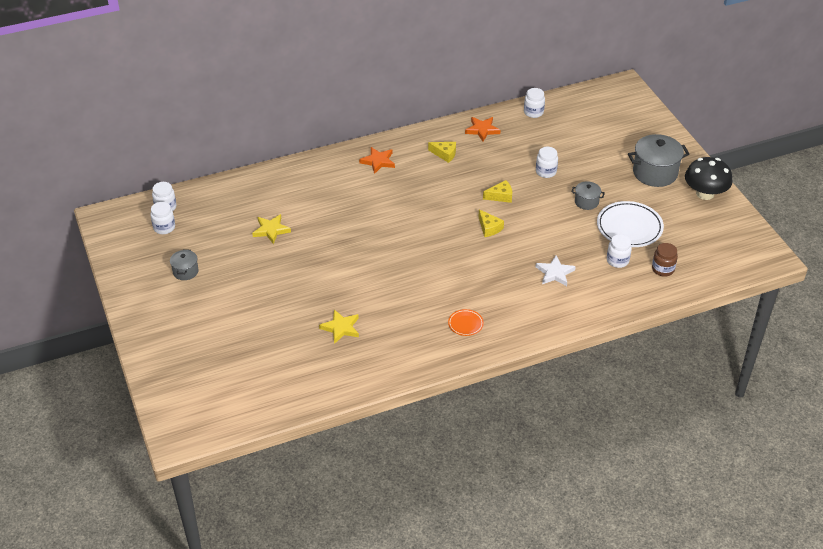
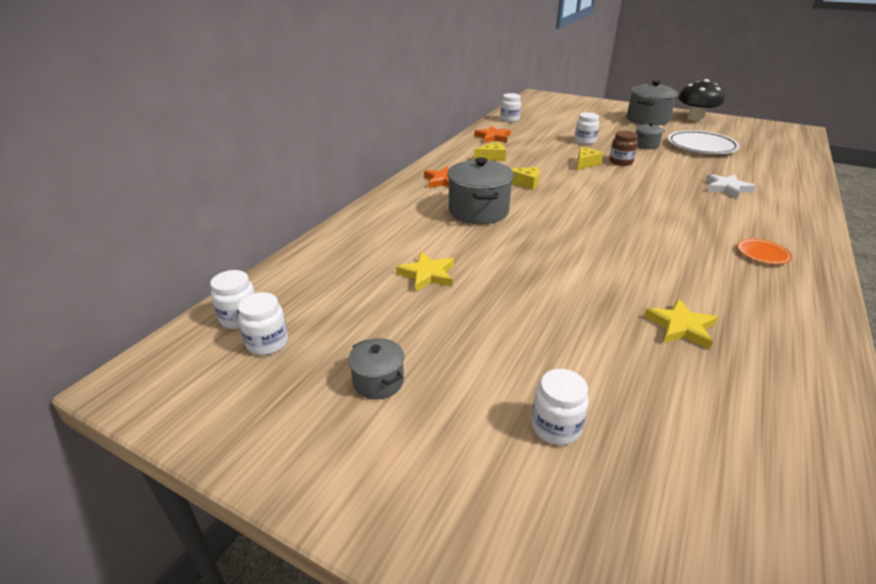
camera: 40 degrees left, 10 degrees down
yellow cheese [479,209,504,237] -> yellow cheese moved to [511,167,539,190]
white jar [607,234,632,268] -> white jar moved to [531,369,589,445]
brown jar [652,243,678,277] -> brown jar moved to [609,131,638,166]
none -> grey pot [447,157,514,224]

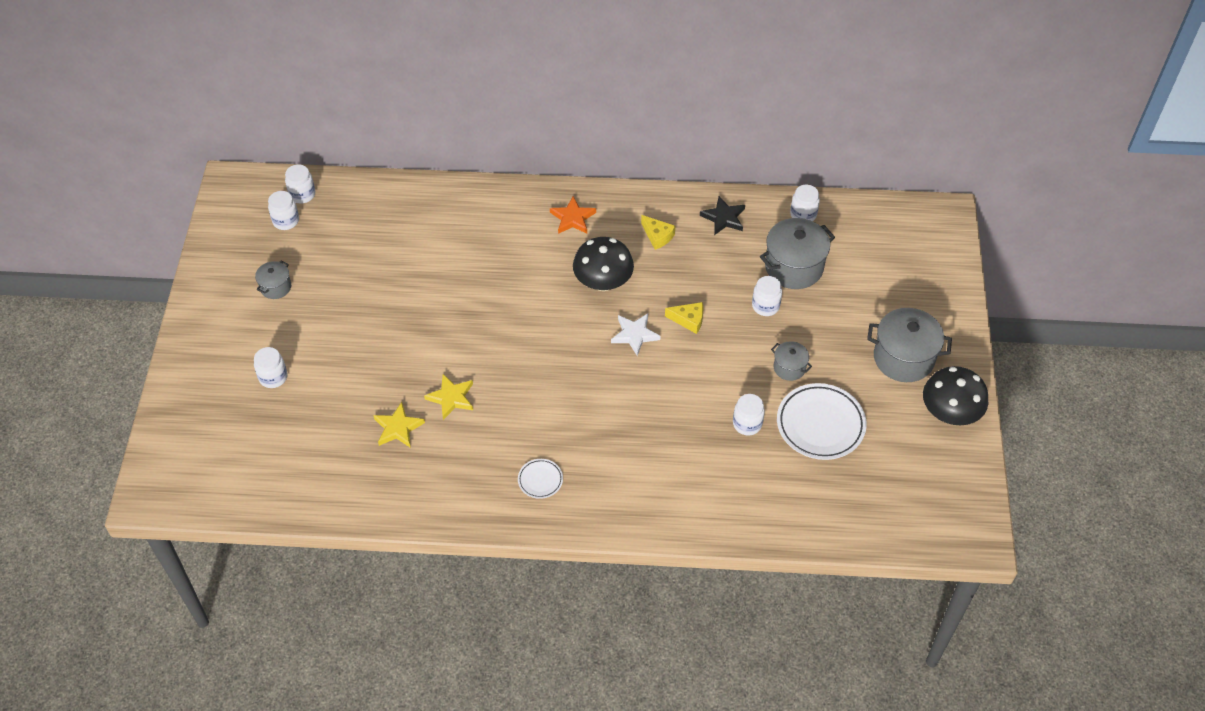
camera: 65 degrees right, 20 degrees up
yellow star [396,252,454,292] -> yellow star moved to [424,374,473,420]
grey pot [447,157,514,224] -> grey pot moved to [760,218,835,289]
orange star [474,126,511,143] -> black star [700,196,745,235]
yellow cheese [511,167,539,190] -> black mushroom [573,237,634,291]
brown jar [609,131,638,166] -> none
white star [706,174,755,198] -> white star moved to [611,314,661,356]
orange plate [737,239,792,264] -> white plate [518,459,563,499]
none -> white jar [733,394,765,435]

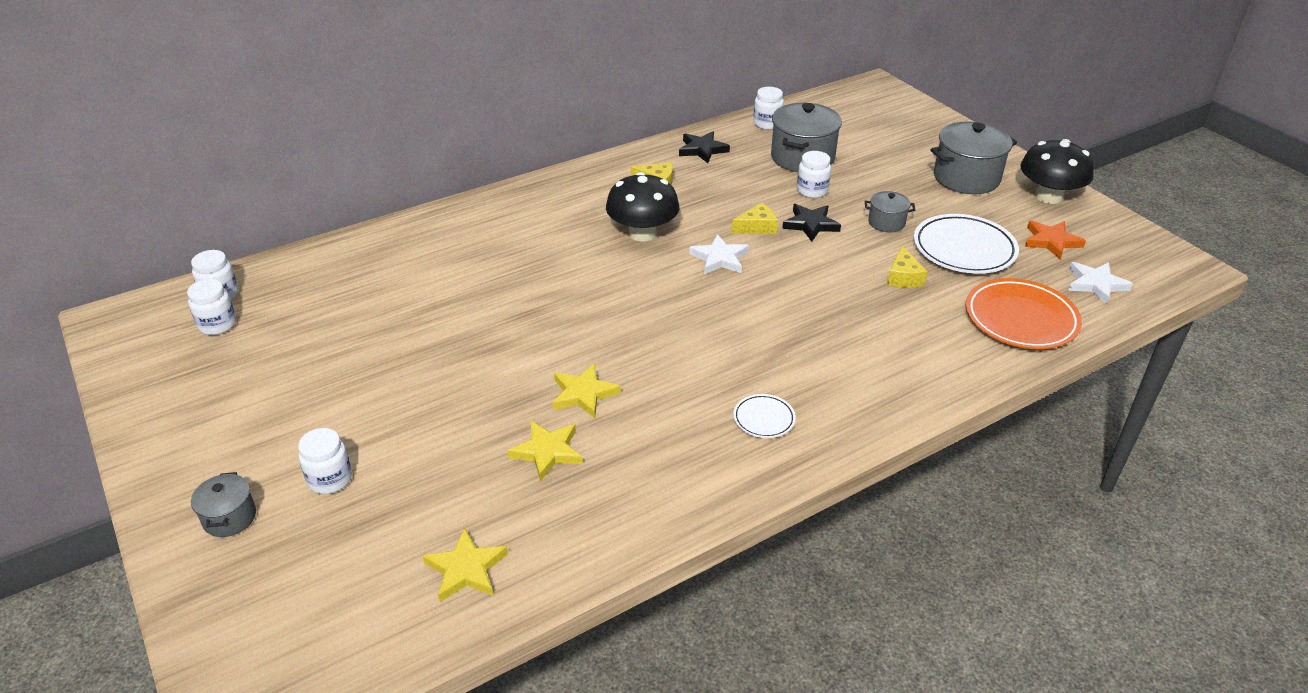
camera: 35 degrees left, 15 degrees down
grey pot [255,260,291,299] -> grey pot moved to [191,472,256,537]
orange star [550,196,596,234] -> orange star moved to [1025,221,1086,259]
white jar [733,394,765,435] -> yellow cheese [887,246,928,288]
none -> yellow star [423,528,508,602]
none -> black star [782,204,841,242]
none -> orange plate [966,278,1082,349]
none -> white star [1068,262,1133,304]

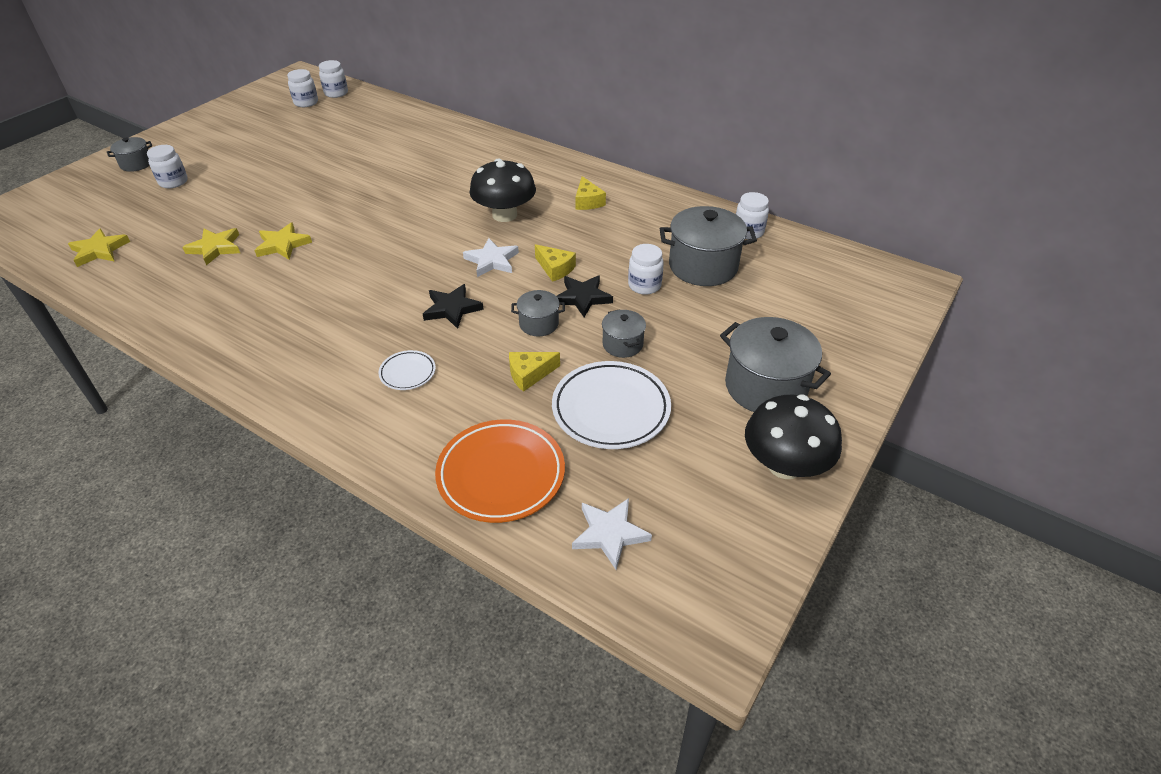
camera: 65 degrees right, 5 degrees up
black star [679,131,730,163] -> black star moved to [423,284,484,329]
white plate [733,394,796,438] -> white plate moved to [379,350,436,390]
orange star [1025,221,1086,259] -> none
none -> grey pot [511,290,565,336]

